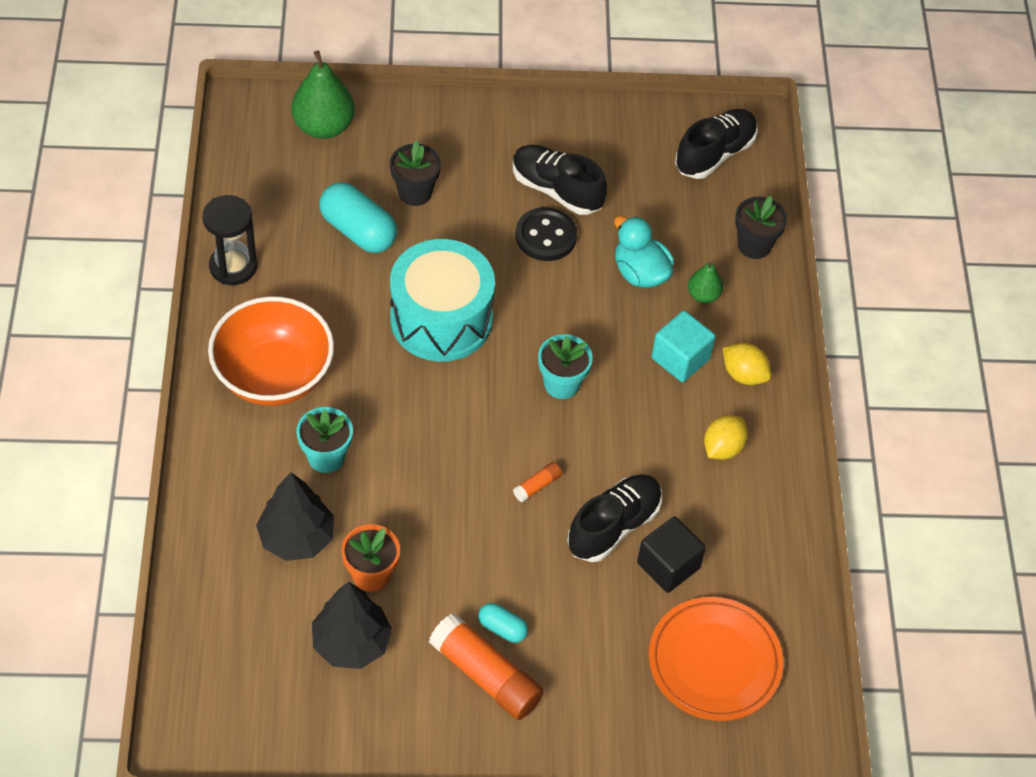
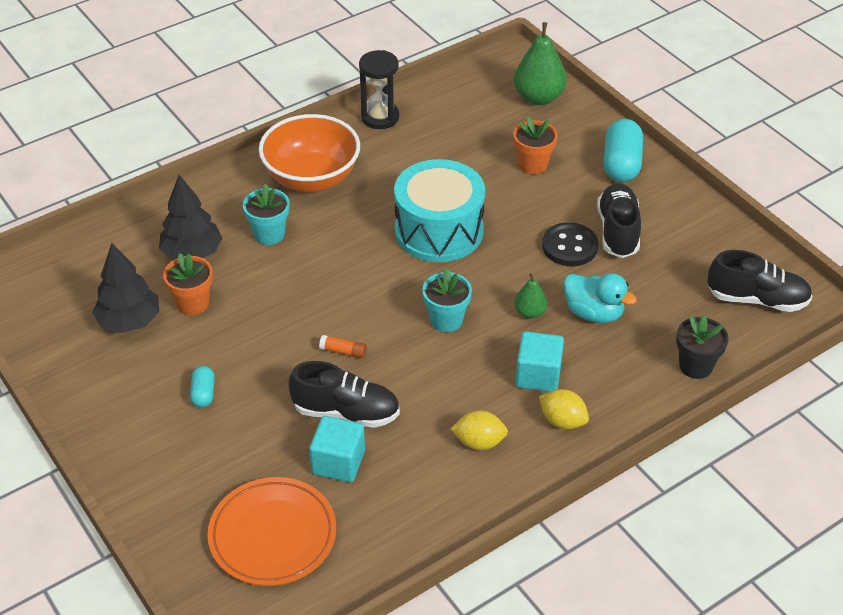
camera: 60 degrees right, 10 degrees down
turquoise capsule [320,182,397,253] -> turquoise capsule moved to [604,119,643,182]
black flower pot [390,141,441,206] -> orange flower pot [513,117,558,175]
orange glue stick [429,613,544,720] -> none
turquoise duck [614,216,674,288] -> turquoise duck turned 105 degrees clockwise [564,273,637,323]
black cube [637,516,706,593] -> turquoise cube [309,416,365,482]
green pear [688,260,723,303] -> green pear moved to [514,273,547,319]
yellow lemon [723,343,771,385] -> yellow lemon turned 60 degrees counterclockwise [539,389,589,430]

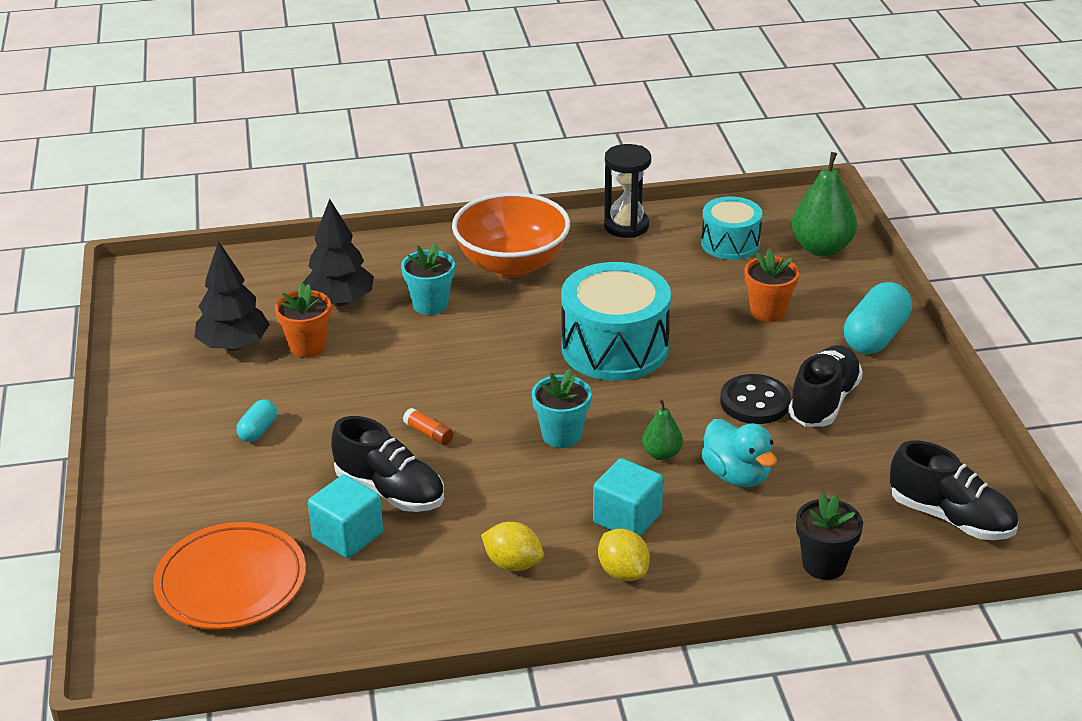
camera: 25 degrees right, 10 degrees down
none -> turquoise drum [701,197,763,260]

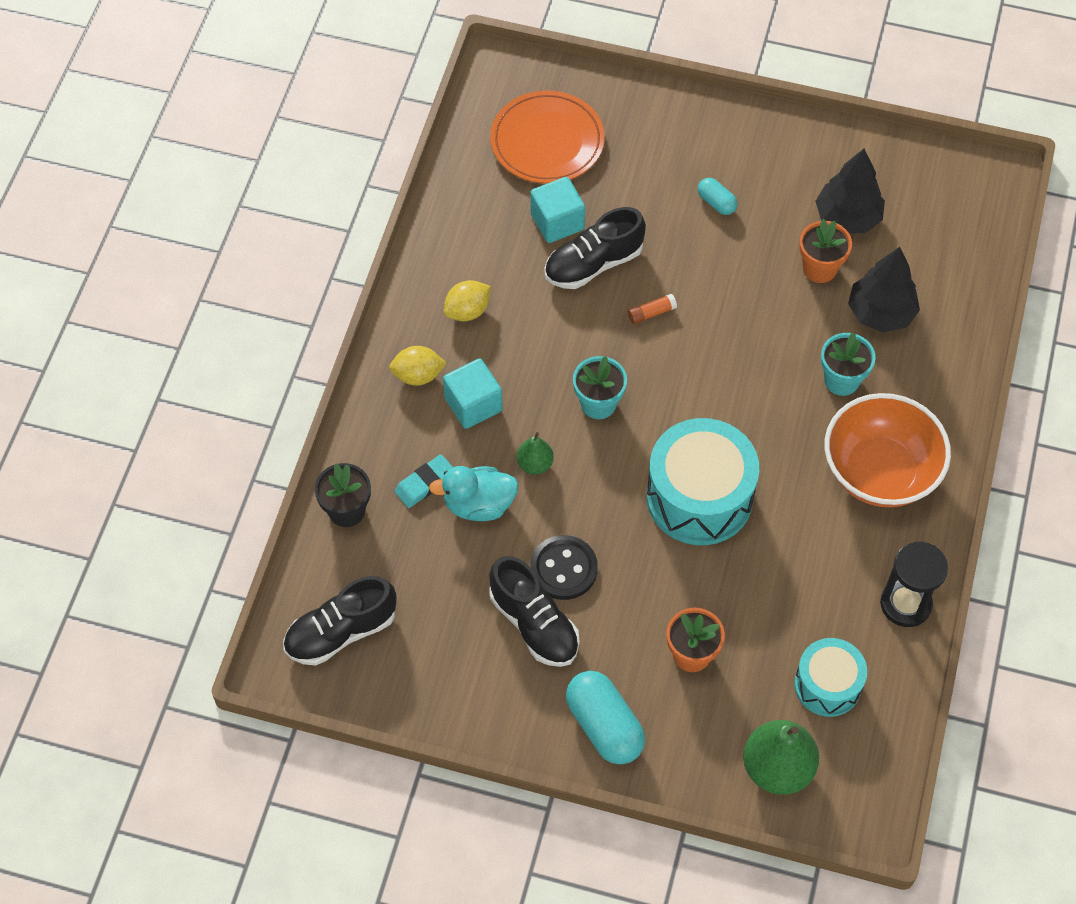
camera: 115 degrees right, 25 degrees up
none -> turquoise eraser [394,454,453,508]

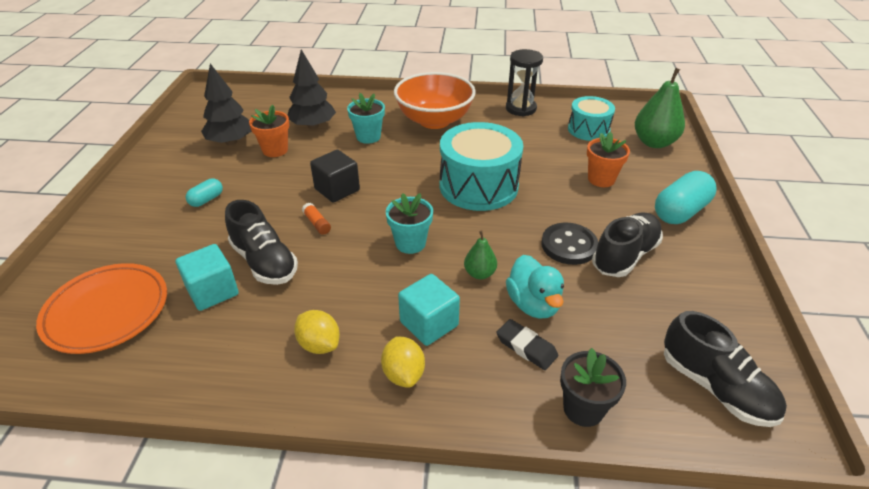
camera: 100 degrees left, 20 degrees down
turquoise eraser [394,454,453,508] -> black eraser [496,319,558,370]
none -> black cube [310,150,360,203]

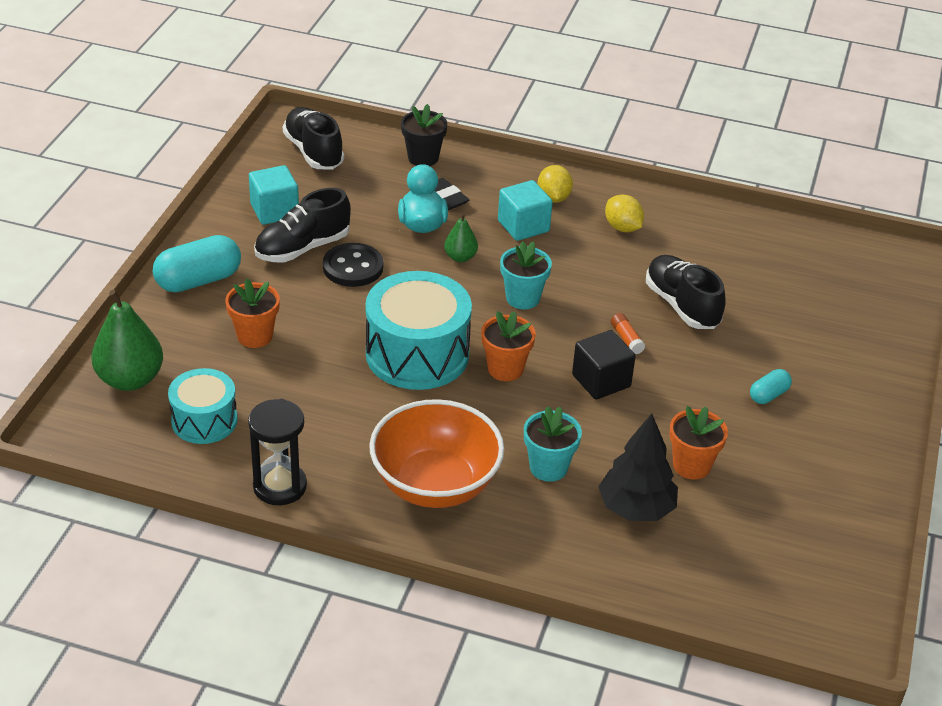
camera: 170 degrees left, 0 degrees up
orange plate [36,263,167,354] -> none
turquoise cube [176,244,239,311] -> turquoise cube moved to [249,165,299,225]
black tree [201,64,252,145] -> none
none -> orange flower pot [481,311,536,381]

